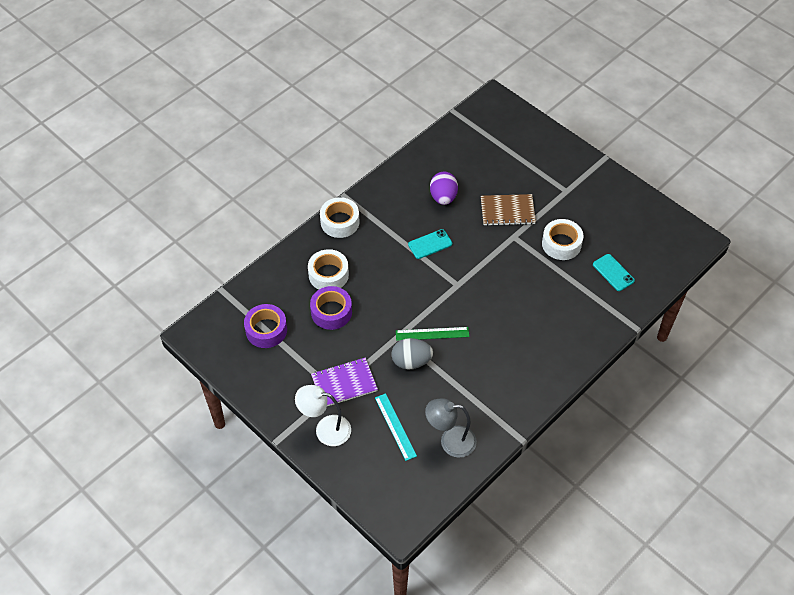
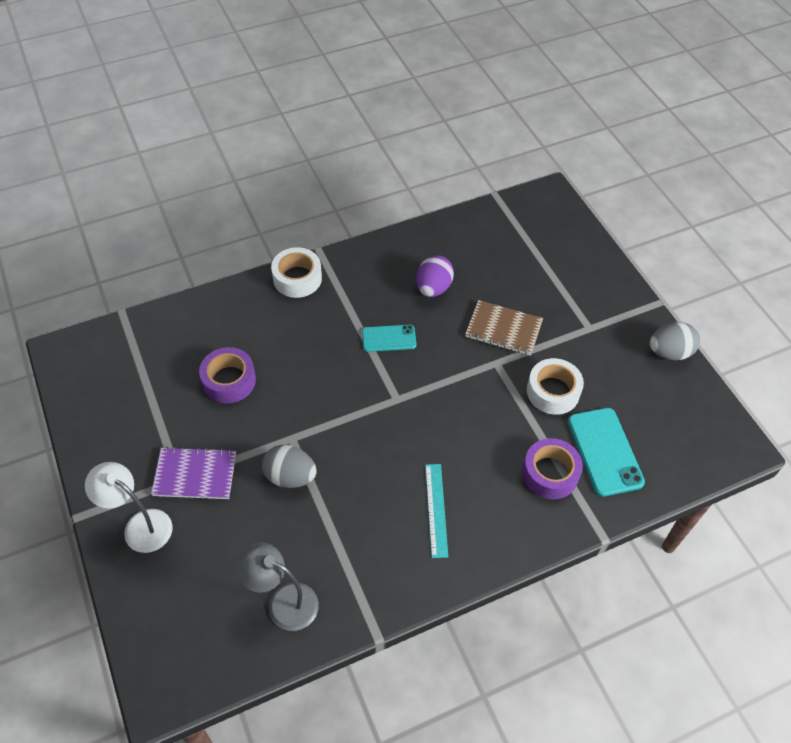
camera: 20 degrees right, 0 degrees up
purple tape [244,304,287,348] -> purple tape moved to [522,438,583,499]
white tape [308,249,349,290] -> none
turquoise ruler [375,393,417,461] -> turquoise ruler moved to [425,464,448,558]
green ruler [396,327,469,341] -> none
turquoise phone [593,254,635,291] -> turquoise phone [568,408,645,497], size x1.62
none -> grey egg [650,322,700,360]

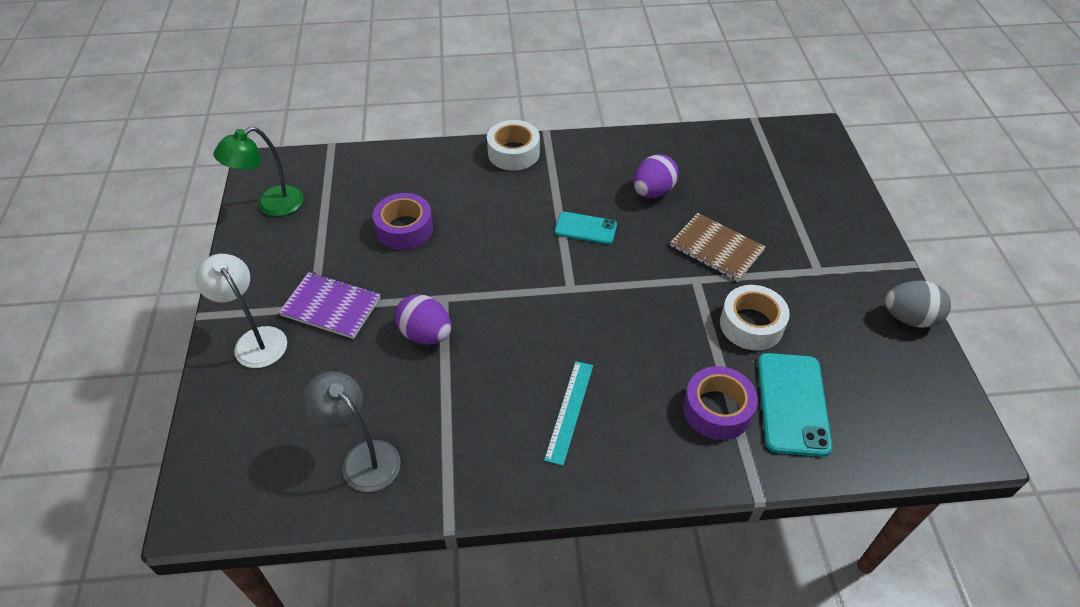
camera: 20 degrees right, 5 degrees down
grey egg [262,445,317,488] -> purple egg [395,294,451,345]
none -> green lamp [213,127,304,216]

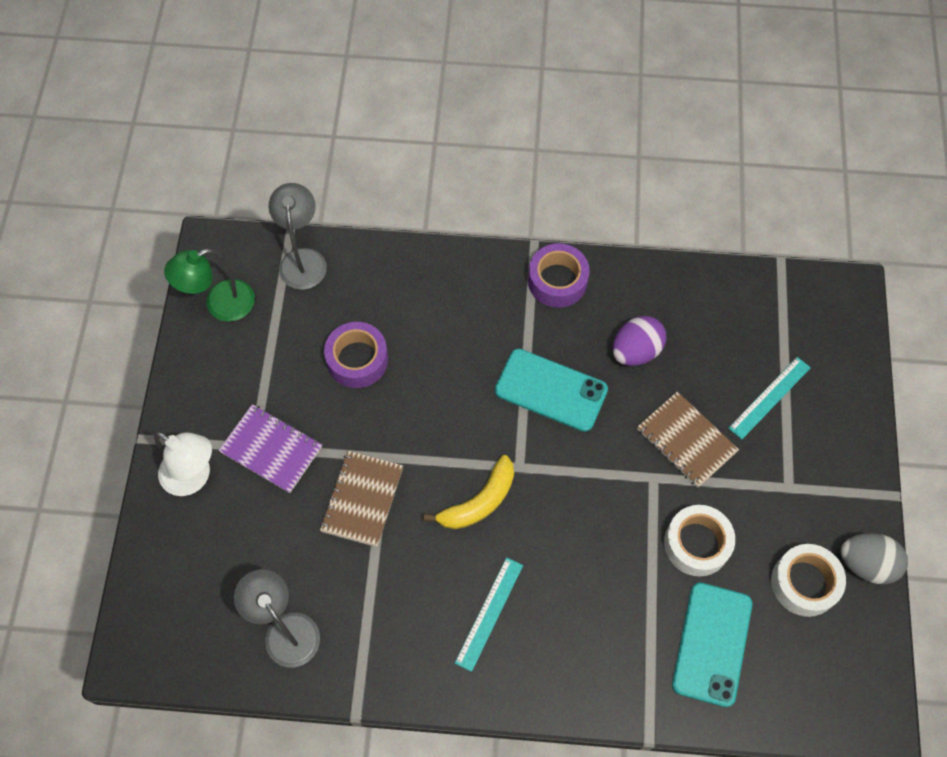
camera: 10 degrees right, 15 degrees up
white lamp [195,254,287,368] -> white lamp turned 150 degrees clockwise [154,432,212,496]
purple egg [395,294,451,345] -> brown notebook [320,451,403,547]
white tape [487,120,540,171] -> white tape moved to [771,544,846,617]
turquoise phone [555,212,617,244] -> turquoise phone [495,349,608,432], size x1.62
purple tape [683,366,758,440] -> purple tape moved to [528,243,590,308]
none -> grey lamp [269,183,327,290]
none -> yellow banana [424,455,514,530]
none -> turquoise ruler [729,357,811,439]

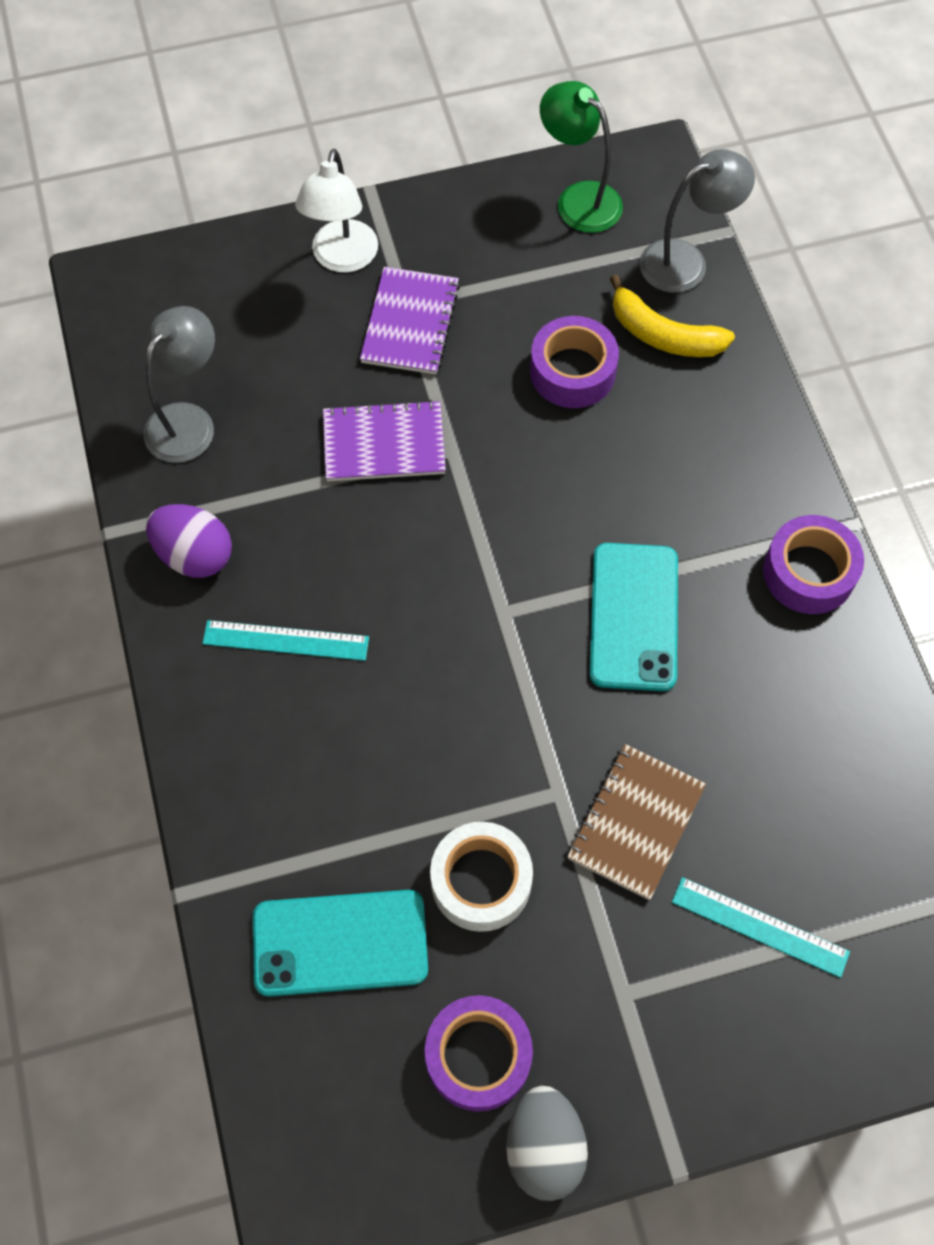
camera: 70 degrees right, 0 degrees up
brown notebook [320,451,403,547] -> purple notebook [323,400,446,481]
yellow banana [424,455,514,530] -> yellow banana moved to [610,274,735,357]
purple egg [612,316,666,366] -> purple egg moved to [146,504,232,578]
white tape [771,544,846,617] -> purple tape [425,995,533,1112]

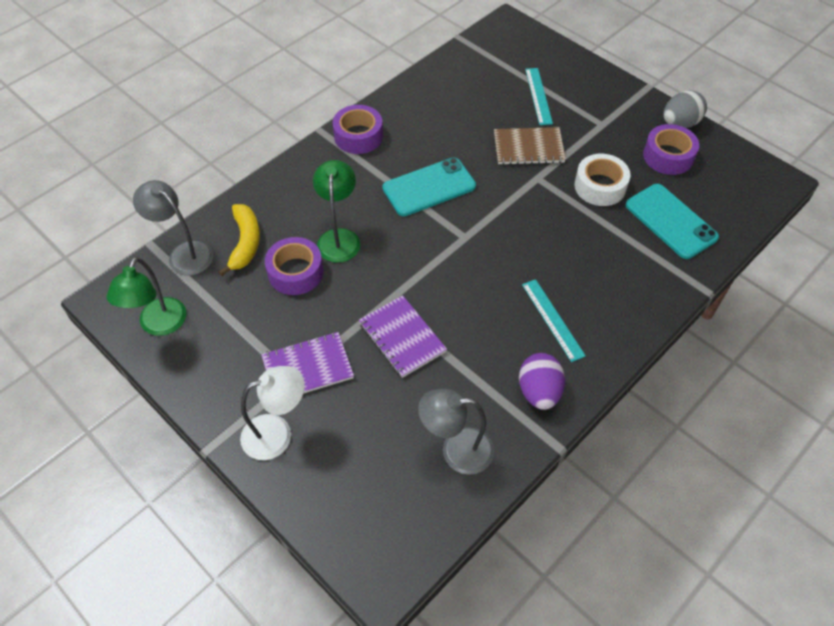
camera: 120 degrees left, 10 degrees down
none -> green lamp [313,160,360,263]

